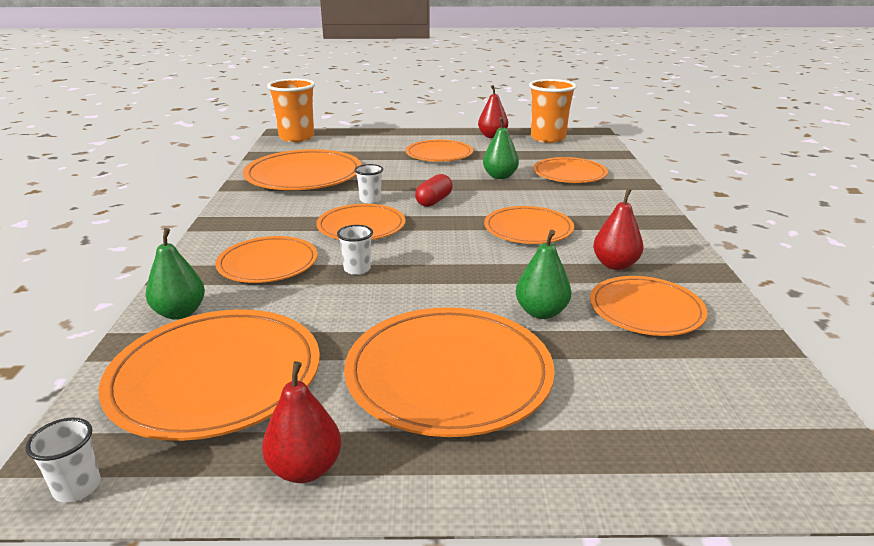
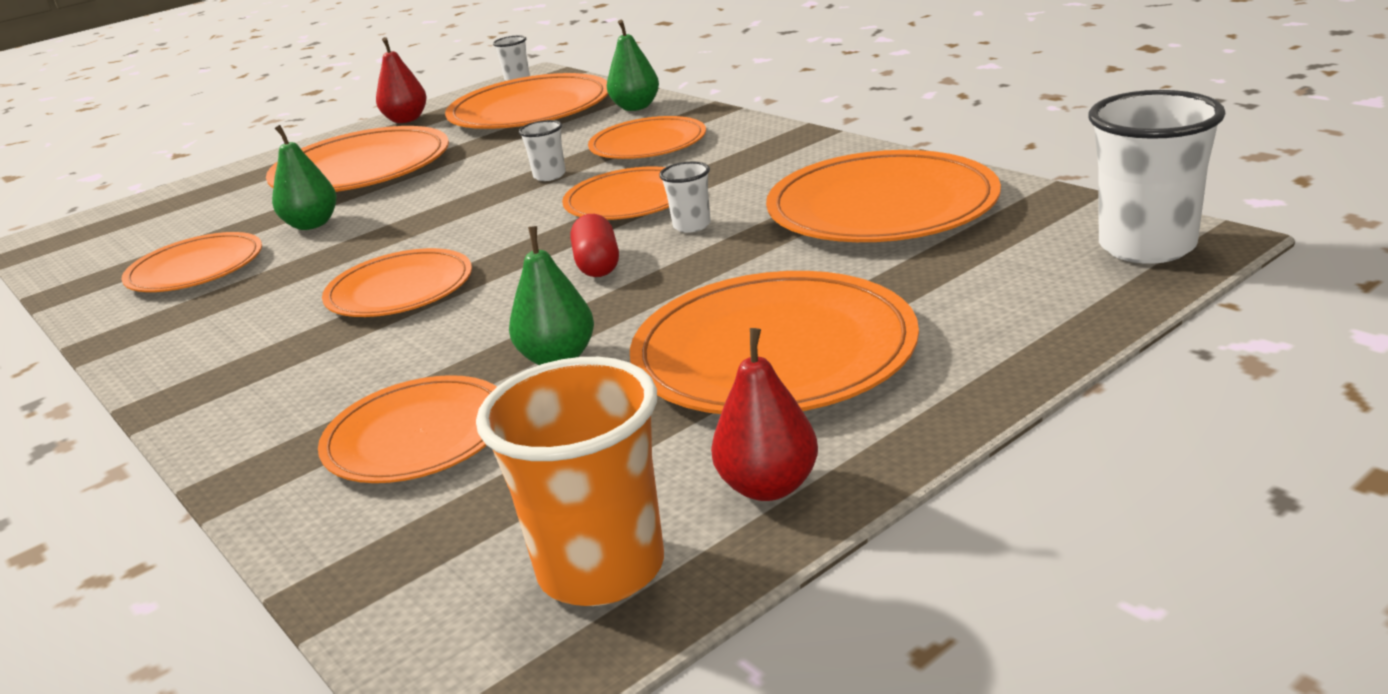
camera: 145 degrees right, 0 degrees up
orange cup [267,79,315,142] -> white cup [1089,90,1226,264]
orange plate [405,140,473,162] -> orange plate [630,271,919,414], size x1.58
red pear [593,188,643,270] -> none

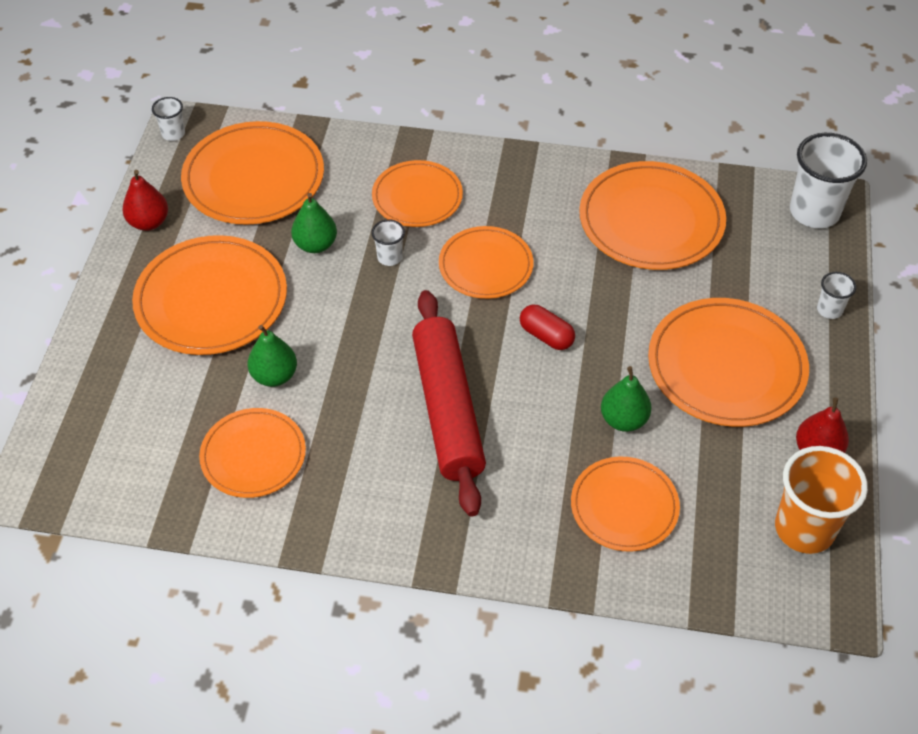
camera: 45 degrees left, 25 degrees up
orange plate [322,248,472,317] -> red rolling pin [412,290,486,516]
green pear [607,20,659,111] -> green pear moved to [291,193,337,253]
white cup [659,162,711,233] -> white cup moved to [817,272,856,319]

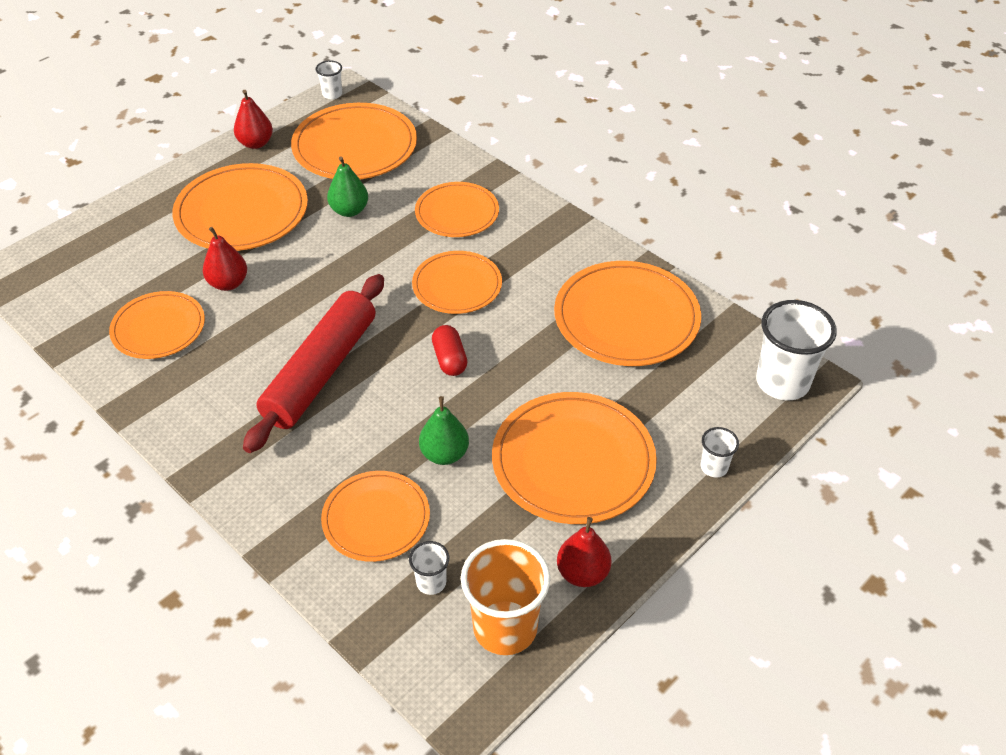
camera: 35 degrees right, 5 degrees down
green pear [248,325,297,387] -> red pear [203,227,247,291]
white cup [371,219,405,266] -> white cup moved to [409,541,449,595]

